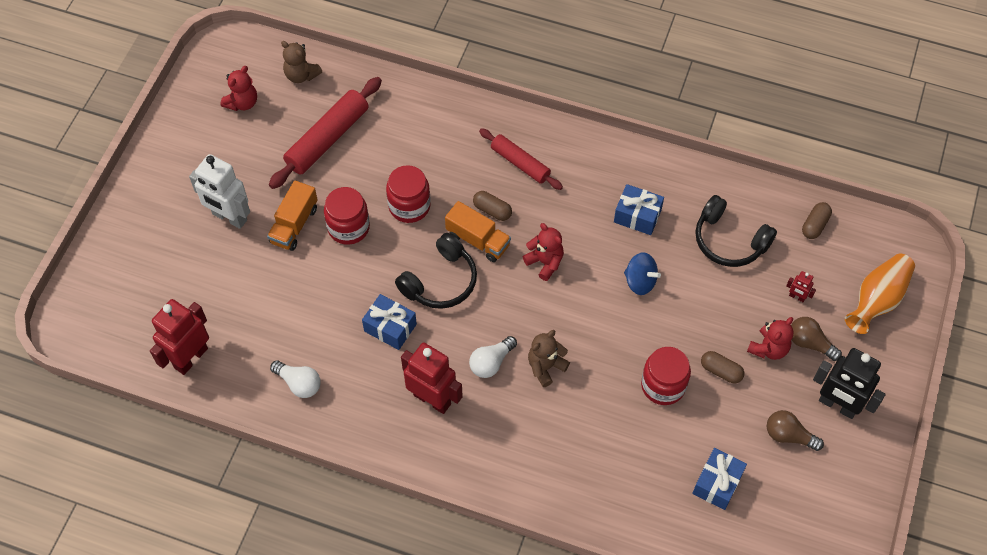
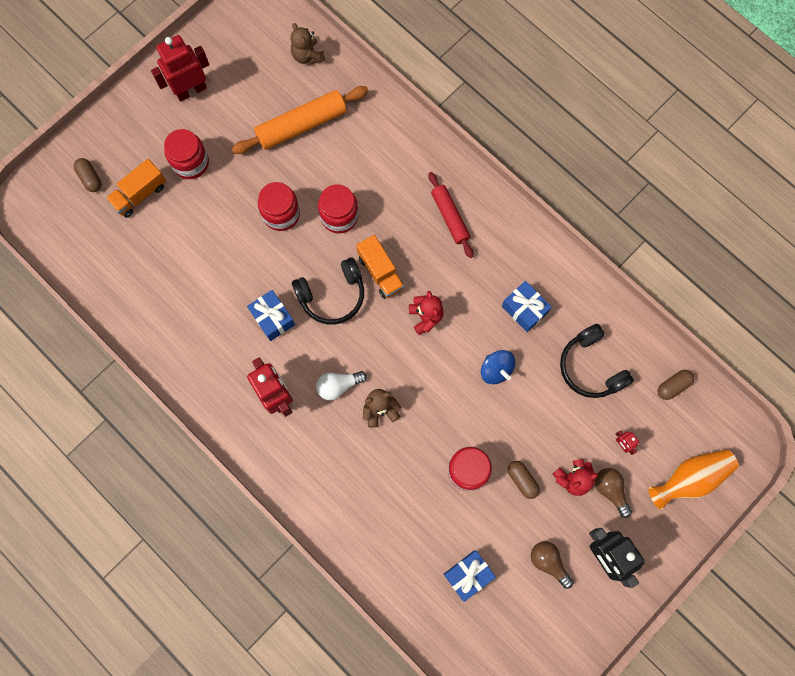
camera: 25 degrees right, 15 degrees up
red robot [150,299,209,375] -> red robot moved to [151,35,209,102]
white robot [189,154,250,229] -> red jar [164,129,209,179]
red teddy bear [220,66,257,111] -> none
orange truck [267,180,318,251] -> orange truck moved to [106,159,166,218]
red rolling pin [269,77,382,189] -> orange rolling pin [232,86,369,154]
white light bulb [270,360,321,398] -> none
brown capsule [473,191,512,221] -> brown capsule moved to [74,158,102,192]

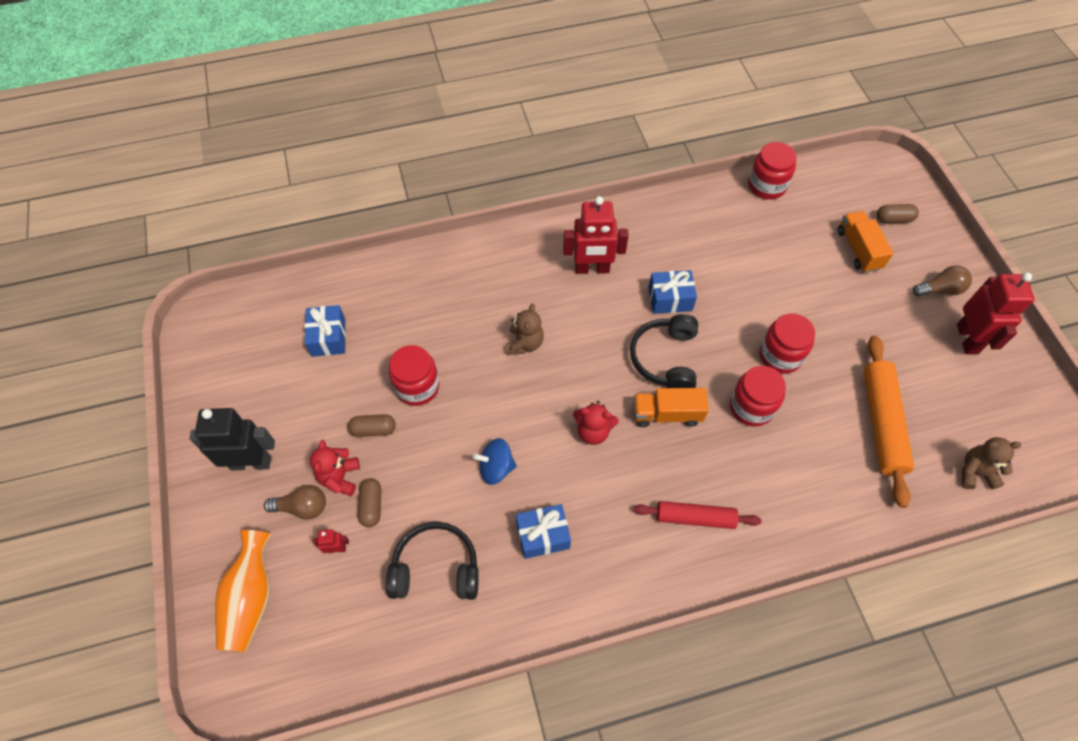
camera: 120 degrees right, 15 degrees down
red jar [164,129,209,179] -> red jar moved to [748,142,797,199]
white light bulb [316,371,367,400] -> none
brown light bulb [531,541,574,589] -> brown light bulb moved to [913,265,972,297]
brown capsule [658,370,694,400] -> brown capsule moved to [358,478,381,527]

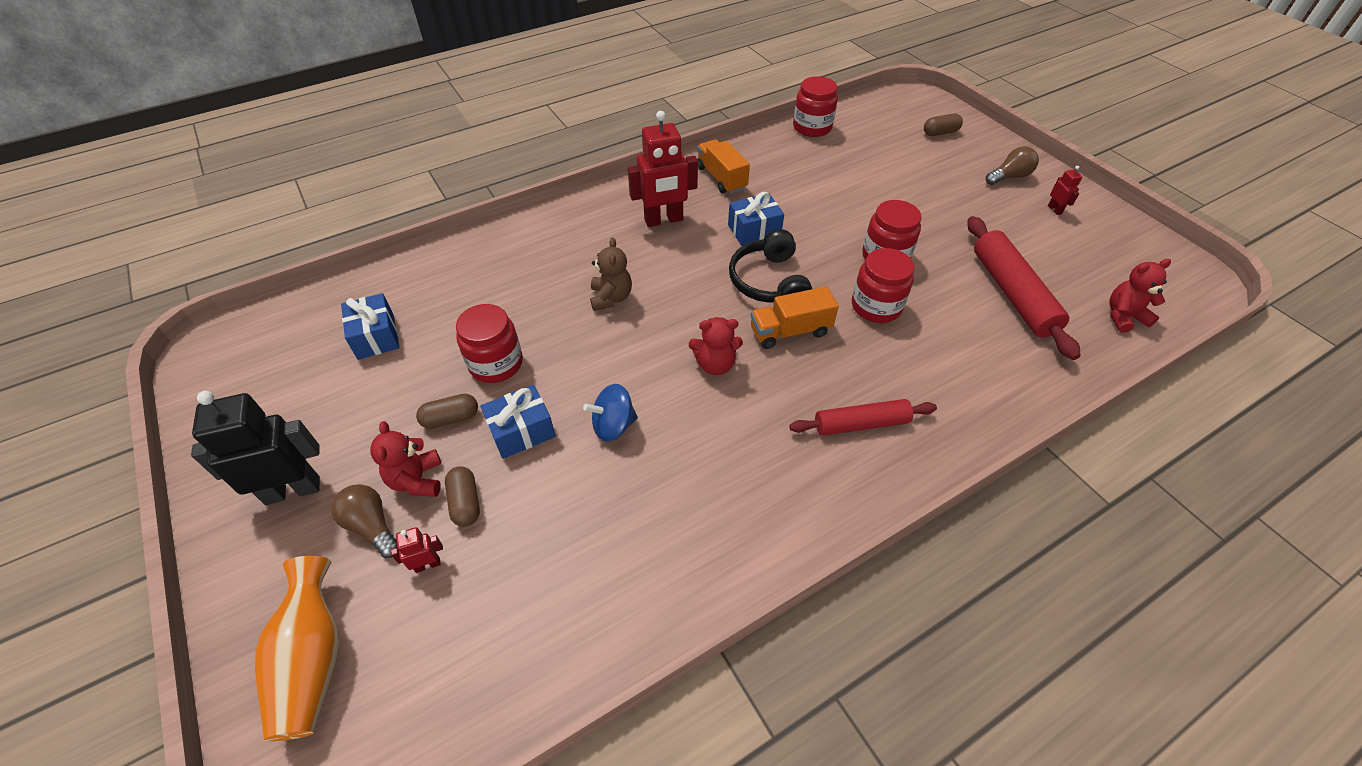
camera: 15 degrees left, 10 degrees down
brown light bulb [264,485,326,520] -> brown light bulb turned 120 degrees counterclockwise [331,484,397,558]
black headphones [386,522,479,600] -> none
blue gift [516,504,571,559] -> blue gift moved to [480,385,556,459]
orange truck [838,211,893,273] -> orange truck moved to [697,139,750,194]
orange rolling pin [864,335,914,508] -> red rolling pin [968,216,1081,360]
red robot [957,272,1035,354] -> red robot [1048,166,1082,215], size x0.44
brown teddy bear [962,437,1022,490] -> red teddy bear [1109,259,1171,333]

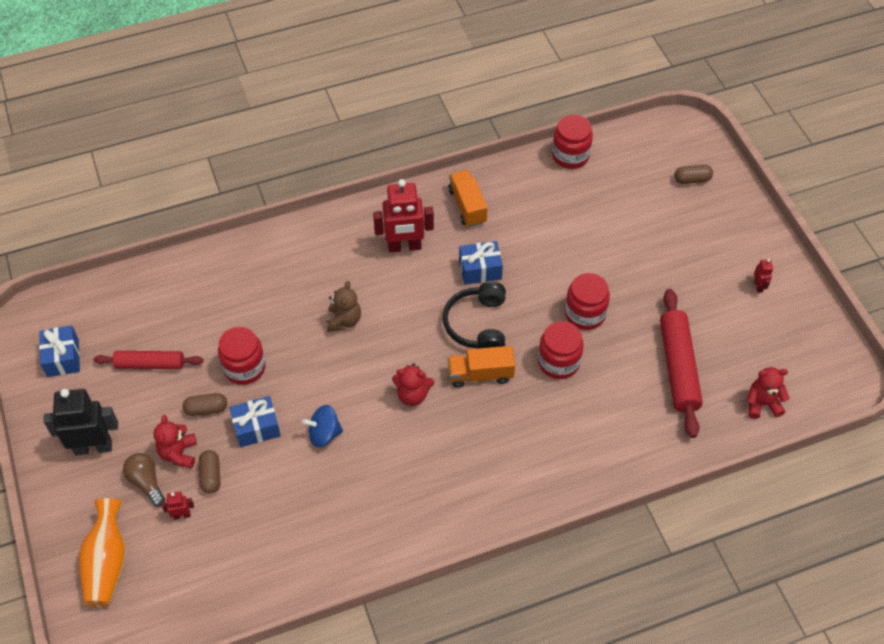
camera: 10 degrees right, 5 degrees up
blue gift [341,293,400,360] -> blue gift moved to [39,326,80,377]
red rolling pin [789,399,937,436] -> red rolling pin moved to [93,351,204,369]
brown light bulb [986,146,1039,185] -> none

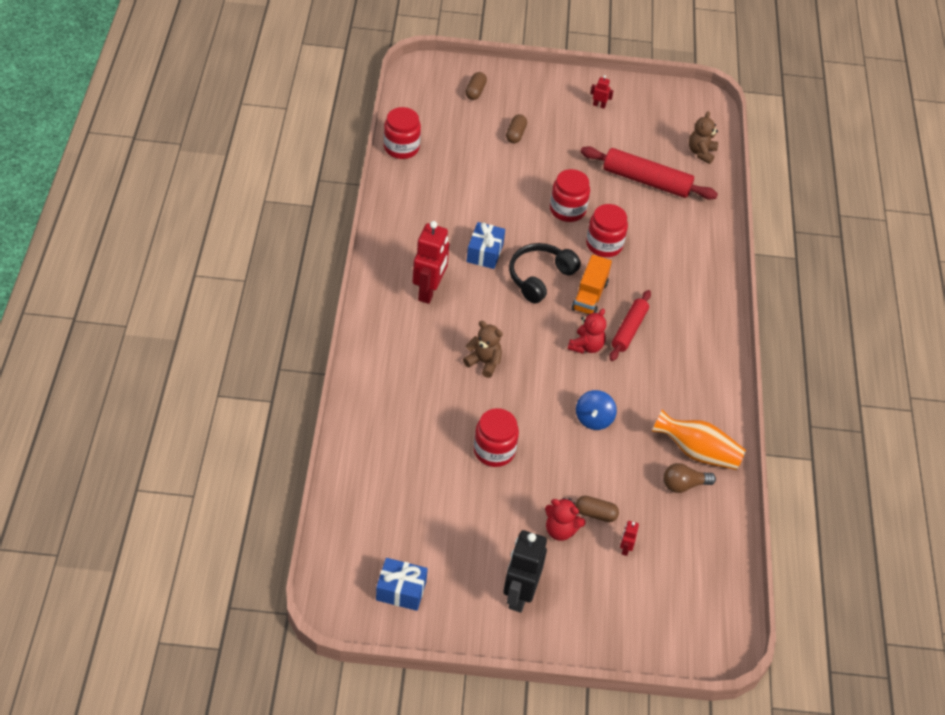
camera: 70 degrees left, 5 degrees down
orange vase [79,498,126,607] -> orange vase moved to [651,409,746,470]
red rolling pin [93,351,204,369] -> red rolling pin moved to [609,290,651,361]
brown light bulb [123,453,165,507] -> brown light bulb moved to [663,463,716,493]
brown capsule [183,393,227,416] -> brown capsule moved to [506,114,527,143]
blue gift [229,396,281,447] -> none
black headphones [443,282,506,348] -> black headphones turned 105 degrees clockwise [509,243,581,304]
orange truck [448,170,487,227] -> none
red teddy bear [747,367,790,419] -> brown teddy bear [689,111,718,164]

